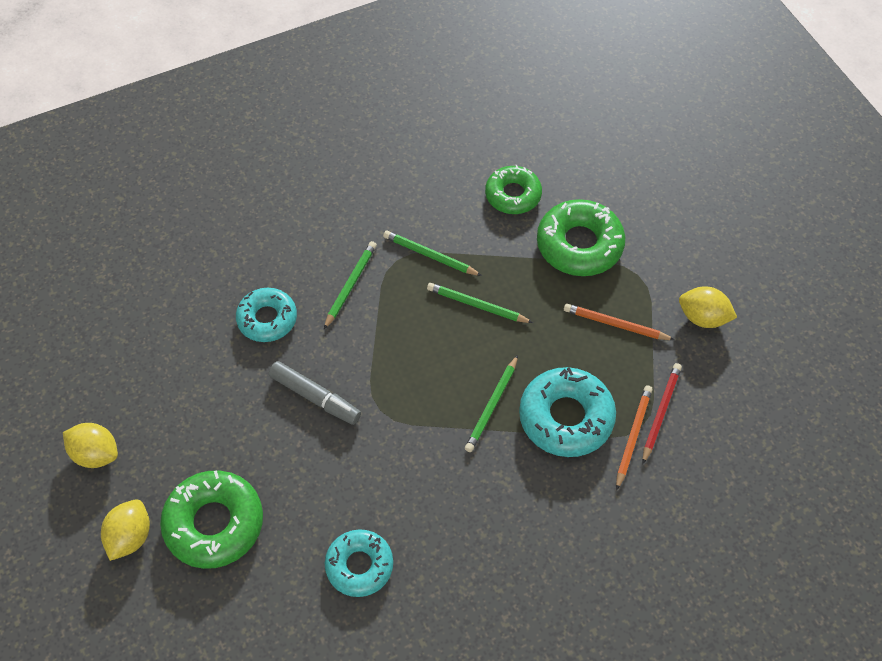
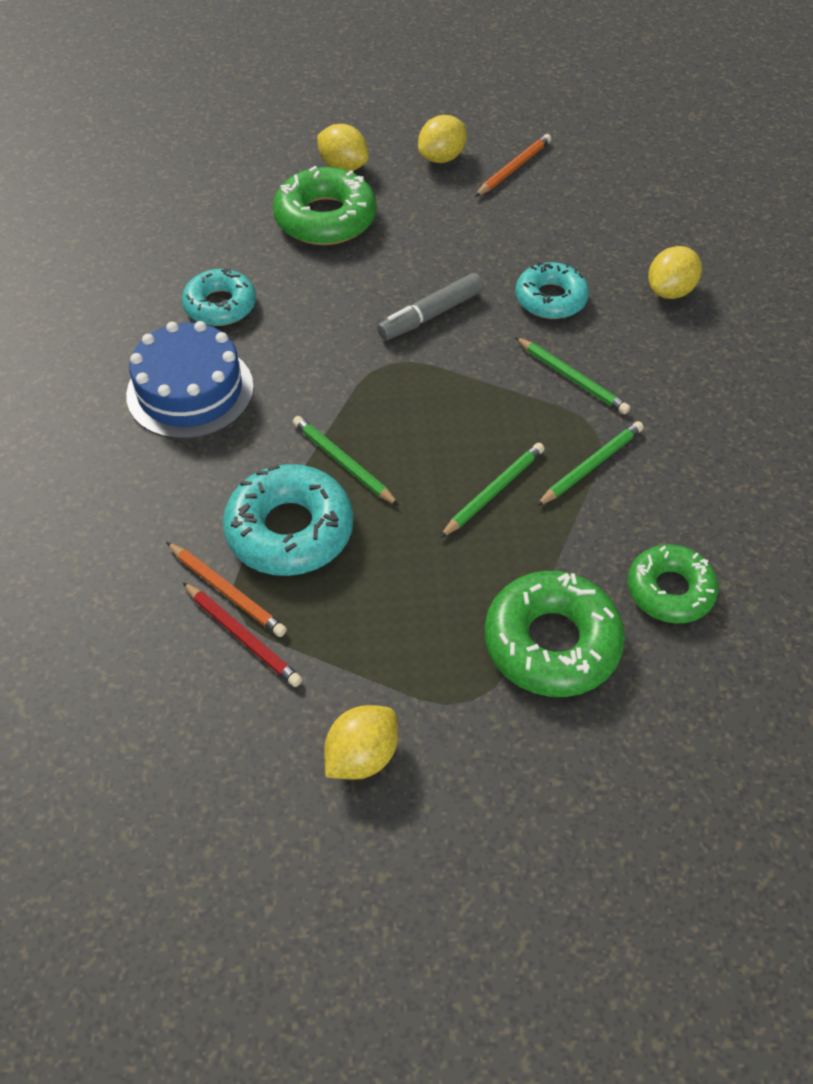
camera: 110 degrees right, 5 degrees down
orange pencil [564,304,675,340] -> orange pencil moved to [475,134,551,196]
none -> blue cake [126,321,254,439]
none -> yellow lemon [648,246,702,299]

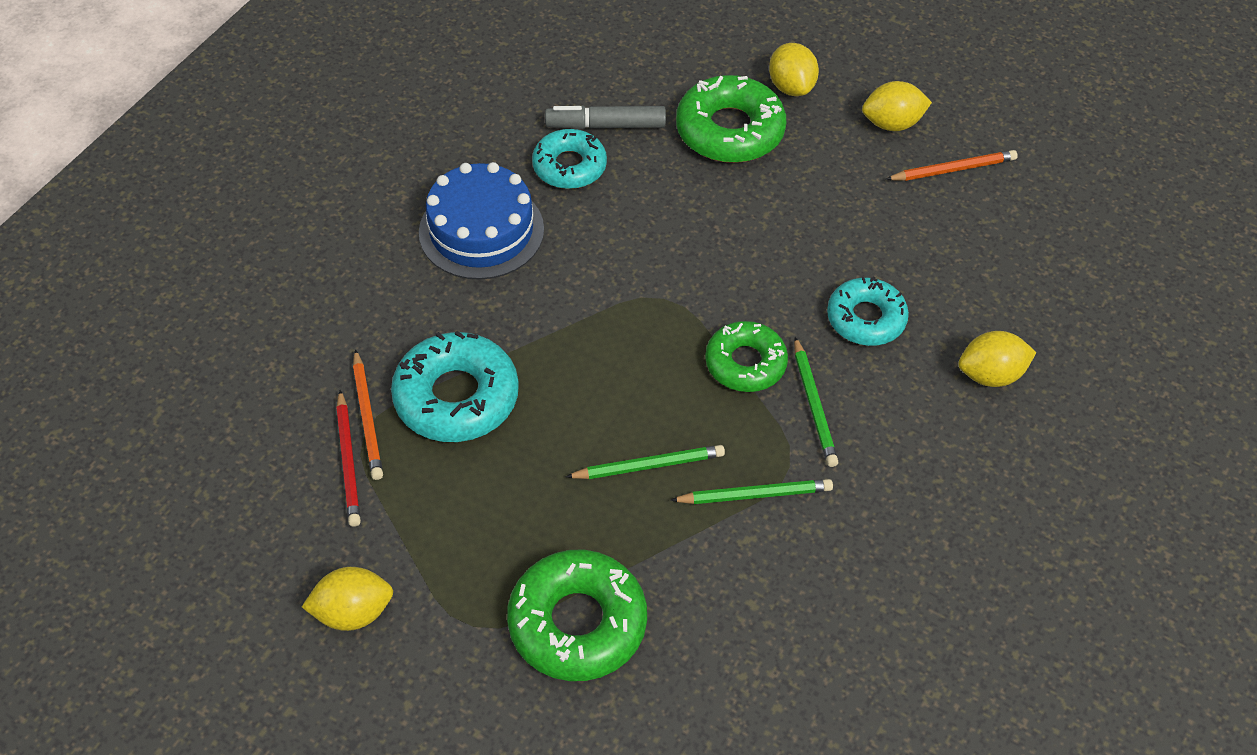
camera: 35 degrees right, 0 degrees up
green pencil [293,416,399,506] -> none
grey marker [377,273,483,340] -> grey marker moved to [545,105,666,129]
green donut [627,544,718,624] -> green donut moved to [705,321,788,392]

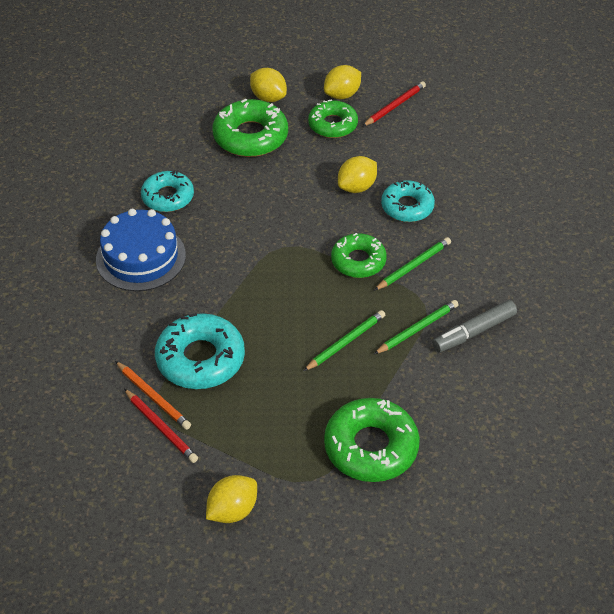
camera: 30 degrees left, 5 degrees down
grey marker [545,105,666,129] -> grey marker moved to [432,300,517,352]
green pencil [794,337,838,467] -> green pencil turned 90 degrees counterclockwise [374,237,451,291]
orange pencil [885,150,1018,181] -> red pencil [362,81,426,127]
yellow lemon [959,331,1036,387] -> yellow lemon moved to [338,156,377,193]
none -> green donut [308,100,358,138]

